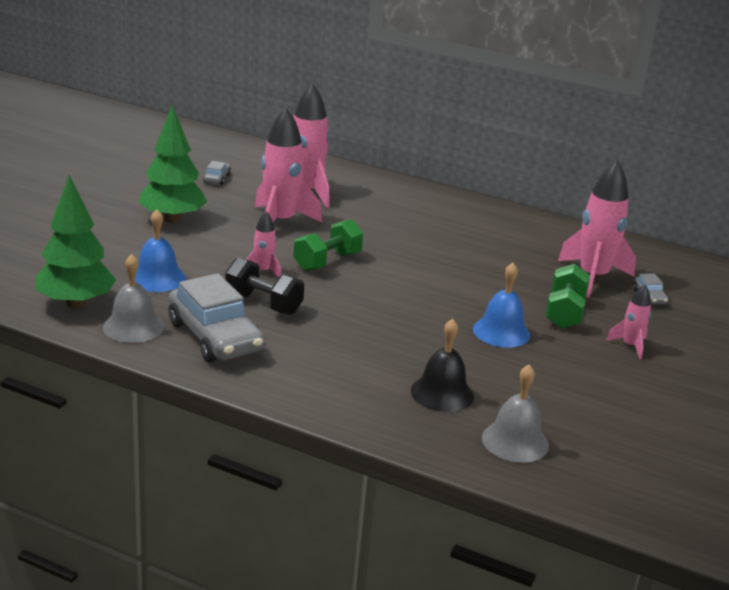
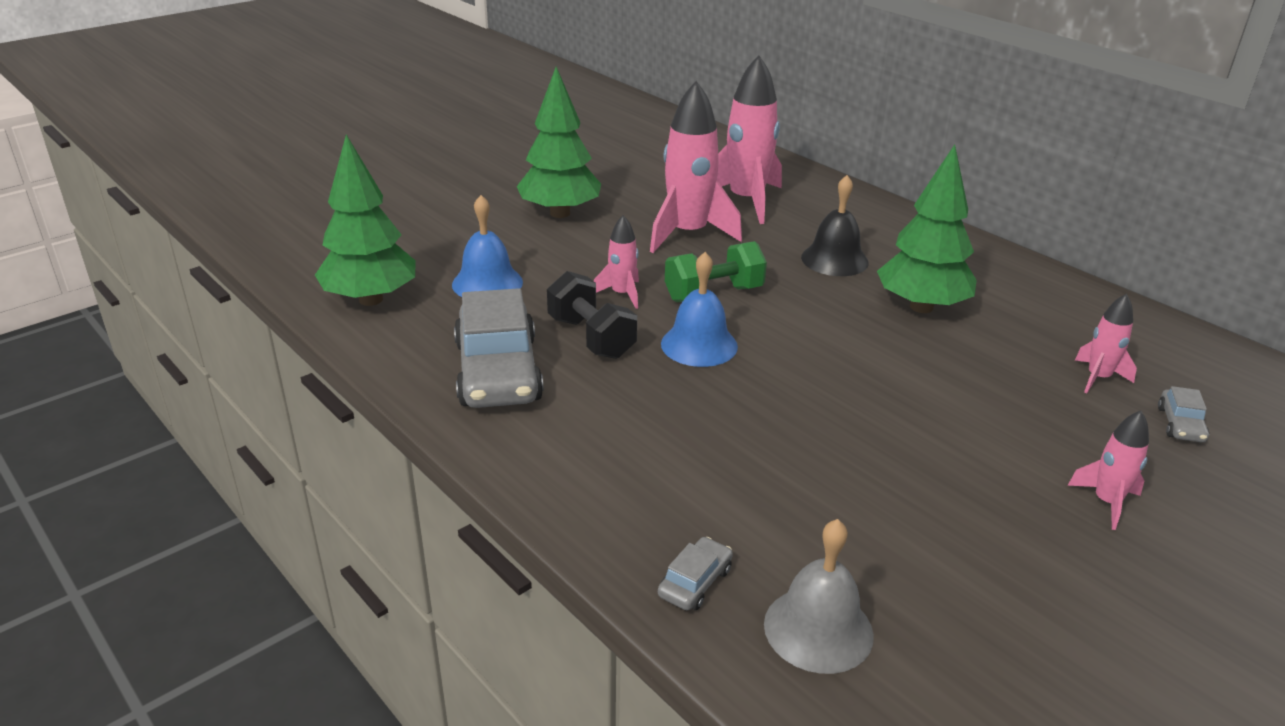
camera: 25 degrees right, 5 degrees up
grey bell [103,254,164,343] -> none
grey car [203,161,231,185] -> grey car moved to [658,537,733,610]
black bell [411,319,474,412] -> black bell moved to [801,175,869,276]
blue bell [473,263,530,348] -> blue bell moved to [661,252,738,367]
green dumbbell [545,264,590,329] -> none
pink rocket [558,160,636,298] -> pink rocket [1075,294,1137,393], size x0.51
none -> green tree [877,144,977,313]

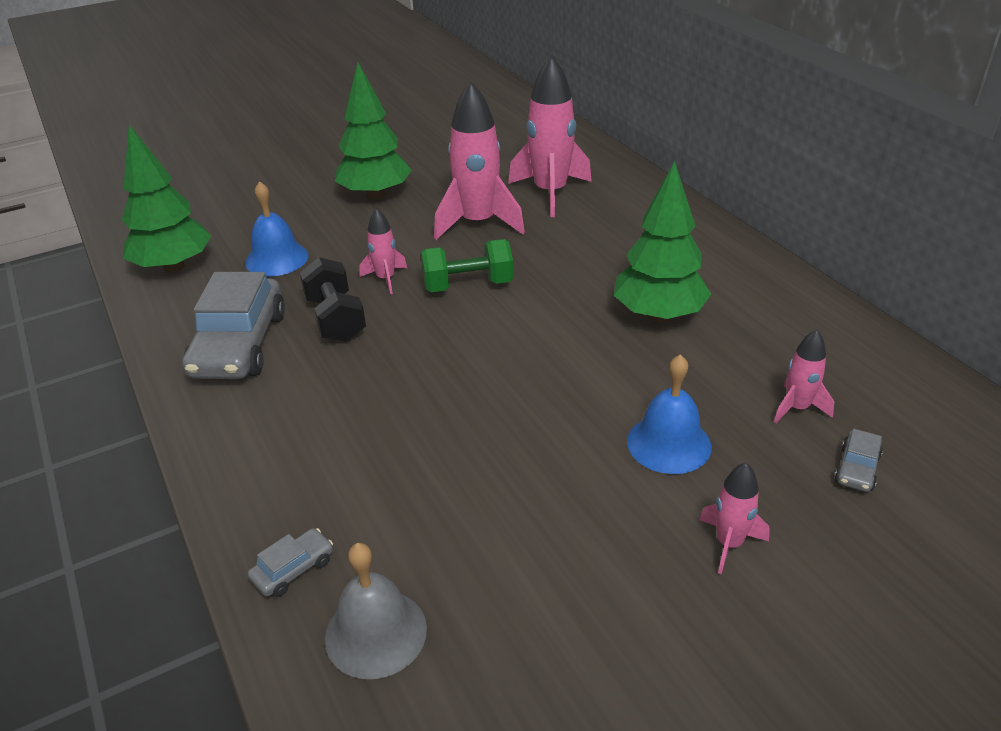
camera: 15 degrees right, 5 degrees up
blue bell [661,252,738,367] -> blue bell moved to [627,355,712,474]
black bell [801,175,869,276] -> none

